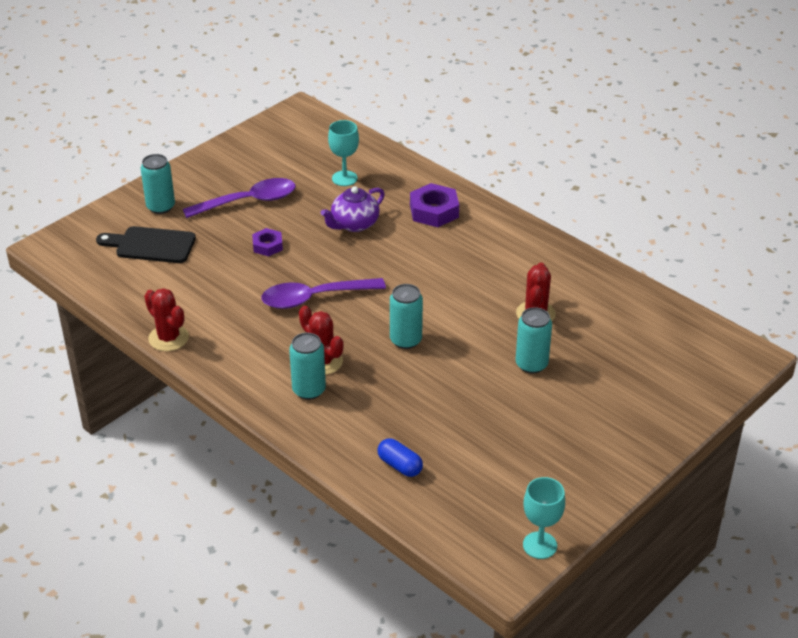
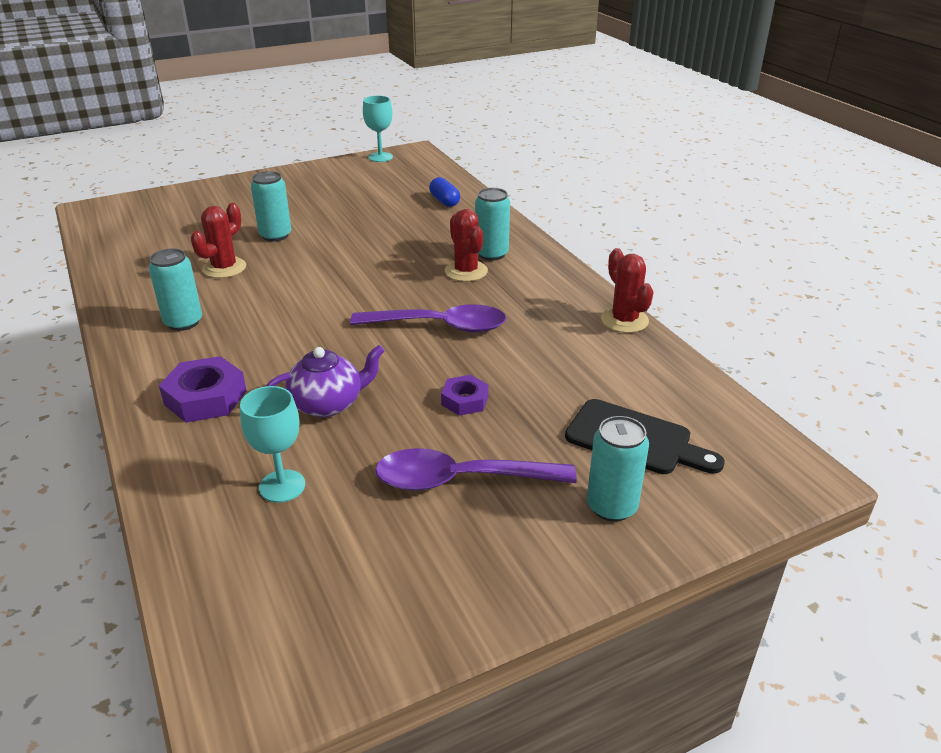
camera: 160 degrees left, 5 degrees down
turquoise can [390,284,423,349] -> turquoise can moved to [149,248,202,331]

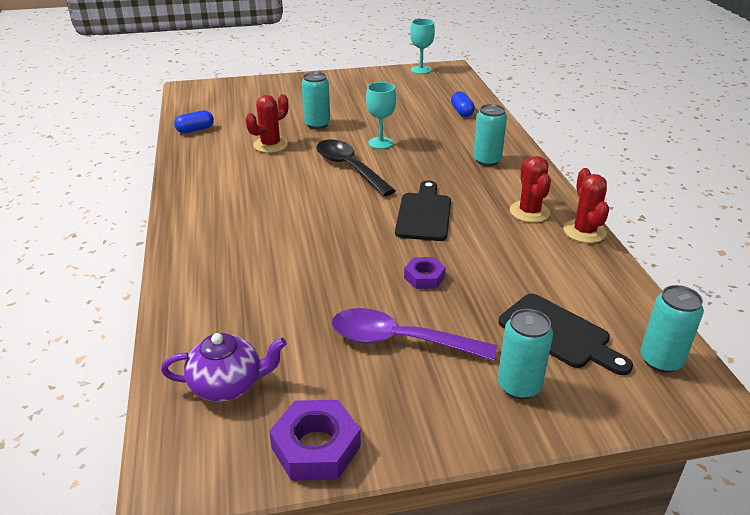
camera: 15 degrees right, 0 degrees up
turquoise can [149,248,202,331] -> turquoise can moved to [640,285,704,373]
purple nut [159,356,247,423] -> purple nut moved to [269,400,361,481]
turquoise goblet [240,386,305,503] -> turquoise goblet moved to [366,82,396,149]
purple teapot [266,345,385,417] -> purple teapot moved to [161,333,287,402]
purple spoon [350,304,507,333] -> black cutting board [395,180,451,241]
red cactus [445,209,488,282] -> red cactus moved to [510,156,551,223]
none -> blue capsule [174,110,214,133]
none -> black spoon [316,140,396,196]

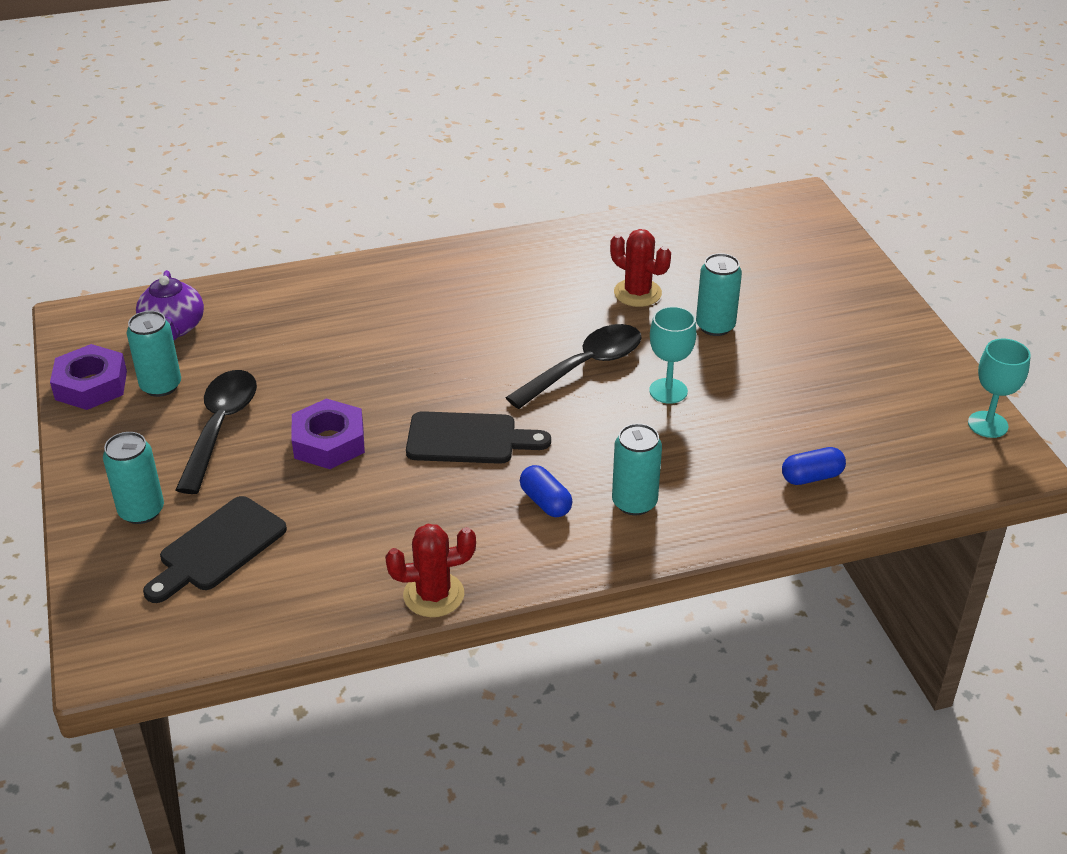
camera: 85 degrees right, 5 degrees up
blue capsule [174,110,214,133] -> blue capsule moved to [520,465,572,517]
purple spoon [331,308,497,361] -> black spoon [176,370,257,494]
purple nut [404,257,446,289] -> purple nut [292,399,365,469], size x1.63
red cactus [510,156,551,223] -> none
turquoise can [640,285,704,373] -> turquoise can moved to [127,311,181,397]

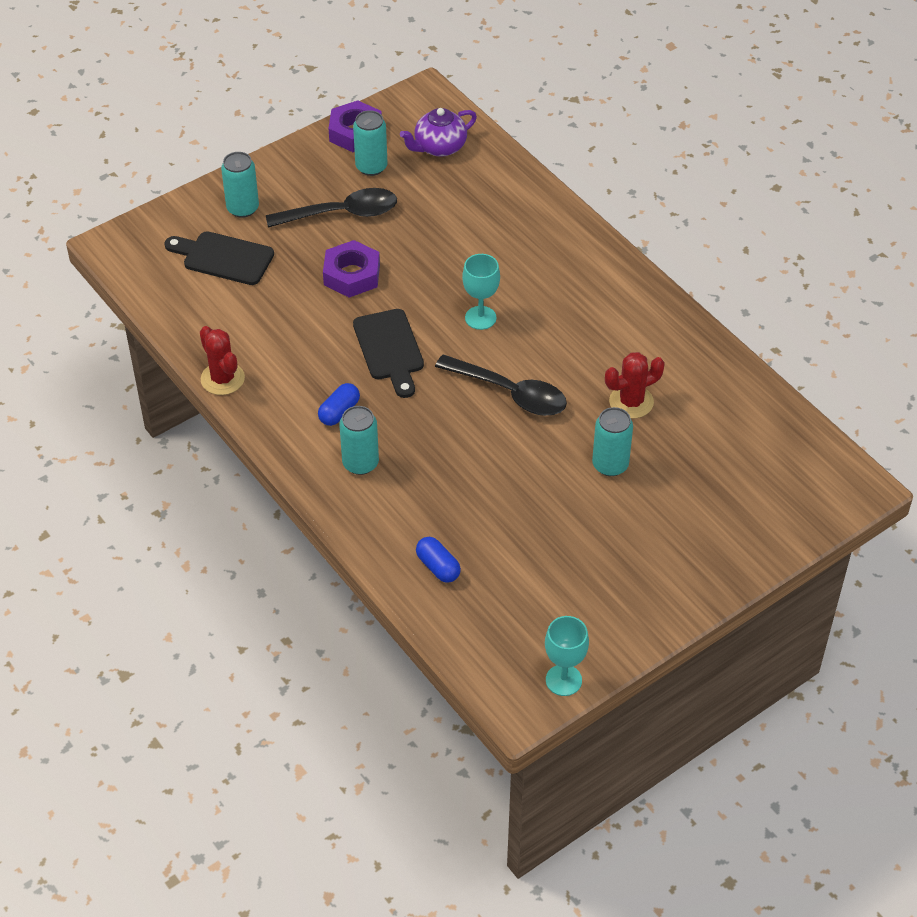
camera: 70 degrees right, 10 degrees up
red cactus [610,229,671,307] -> red cactus turned 45 degrees clockwise [605,352,665,418]
turquoise goblet [649,306,696,404] -> turquoise goblet moved to [462,254,500,330]

